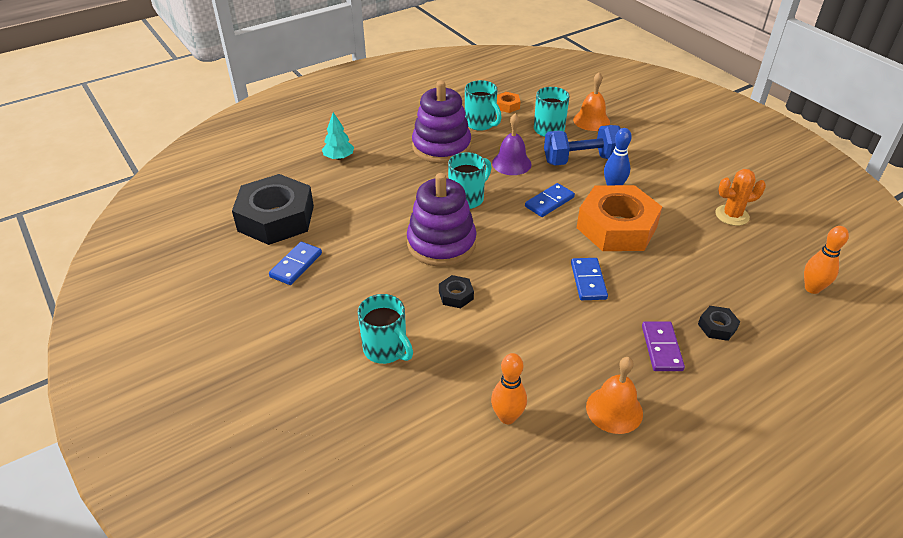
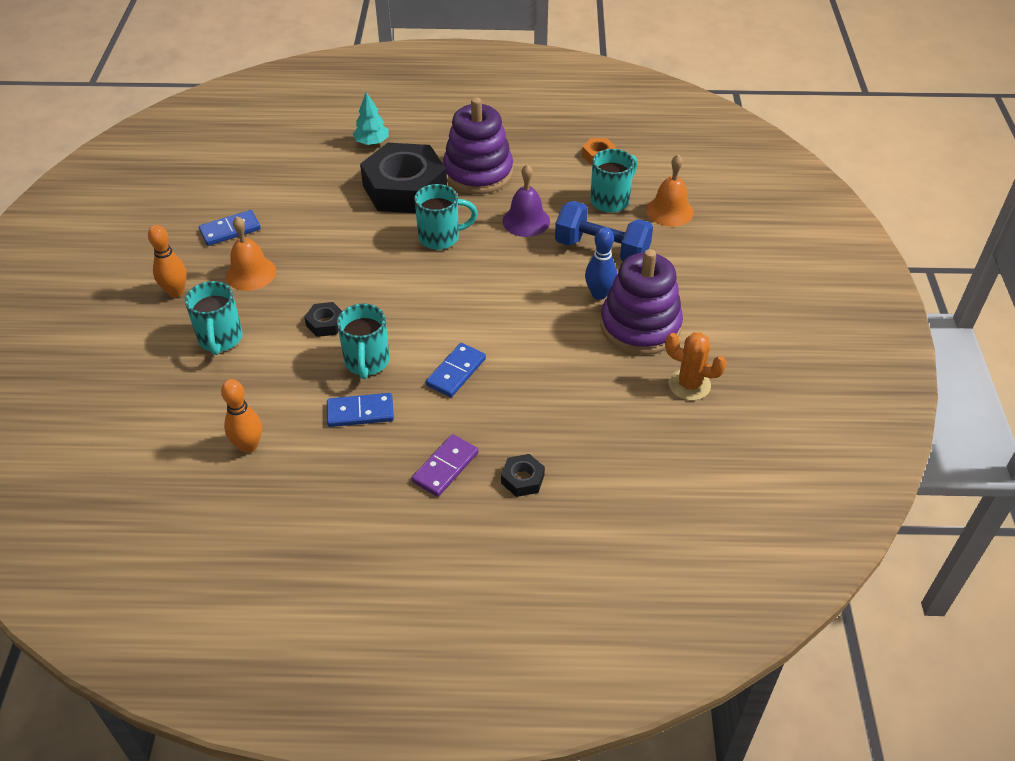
camera: 35 degrees right, 5 degrees up
black nut [232,174,314,245] -> black nut moved to [360,143,447,213]
purple stacking toy [407,173,476,267] -> purple stacking toy moved to [600,249,683,355]
turquoise mug [465,80,502,131] -> turquoise mug moved to [337,303,390,379]
blue domino [525,183,575,217] -> blue domino moved to [327,393,394,427]
orange nut [577,185,662,251] -> none
orange bell [586,357,643,434] -> orange bell moved to [226,216,276,291]
orange bowling pin [804,226,849,294] -> orange bowling pin moved to [148,225,187,298]

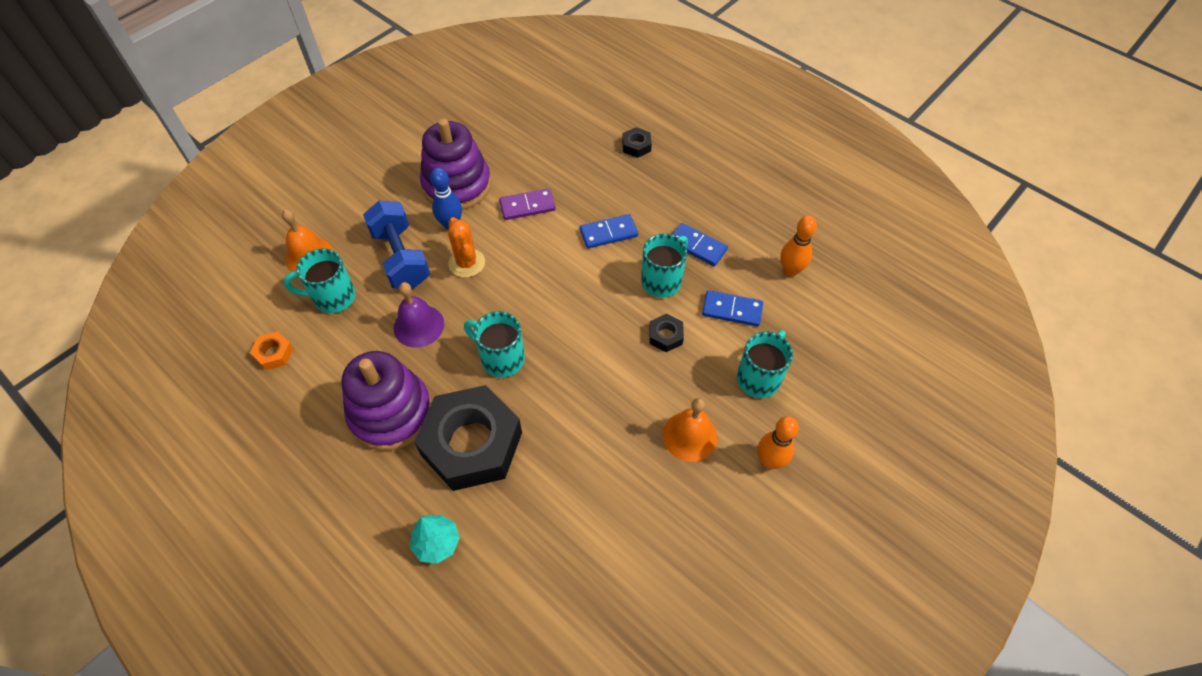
camera: 140 degrees left, 10 degrees up
blue domino [199,210,261,246] -> blue domino moved to [702,290,763,326]
purple domino [412,434,478,497] -> purple domino moved to [499,188,556,220]
orange cactus [665,332,727,400] -> orange cactus moved to [448,217,485,278]

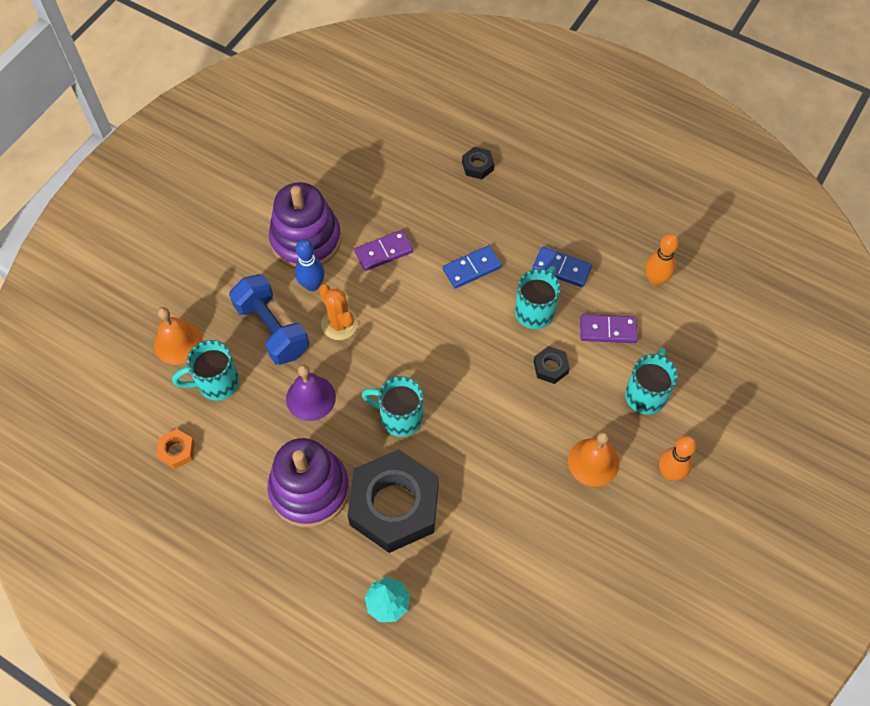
camera: 10 degrees left, 5 degrees up
blue domino [702,290,763,326] -> purple domino [580,314,638,343]

